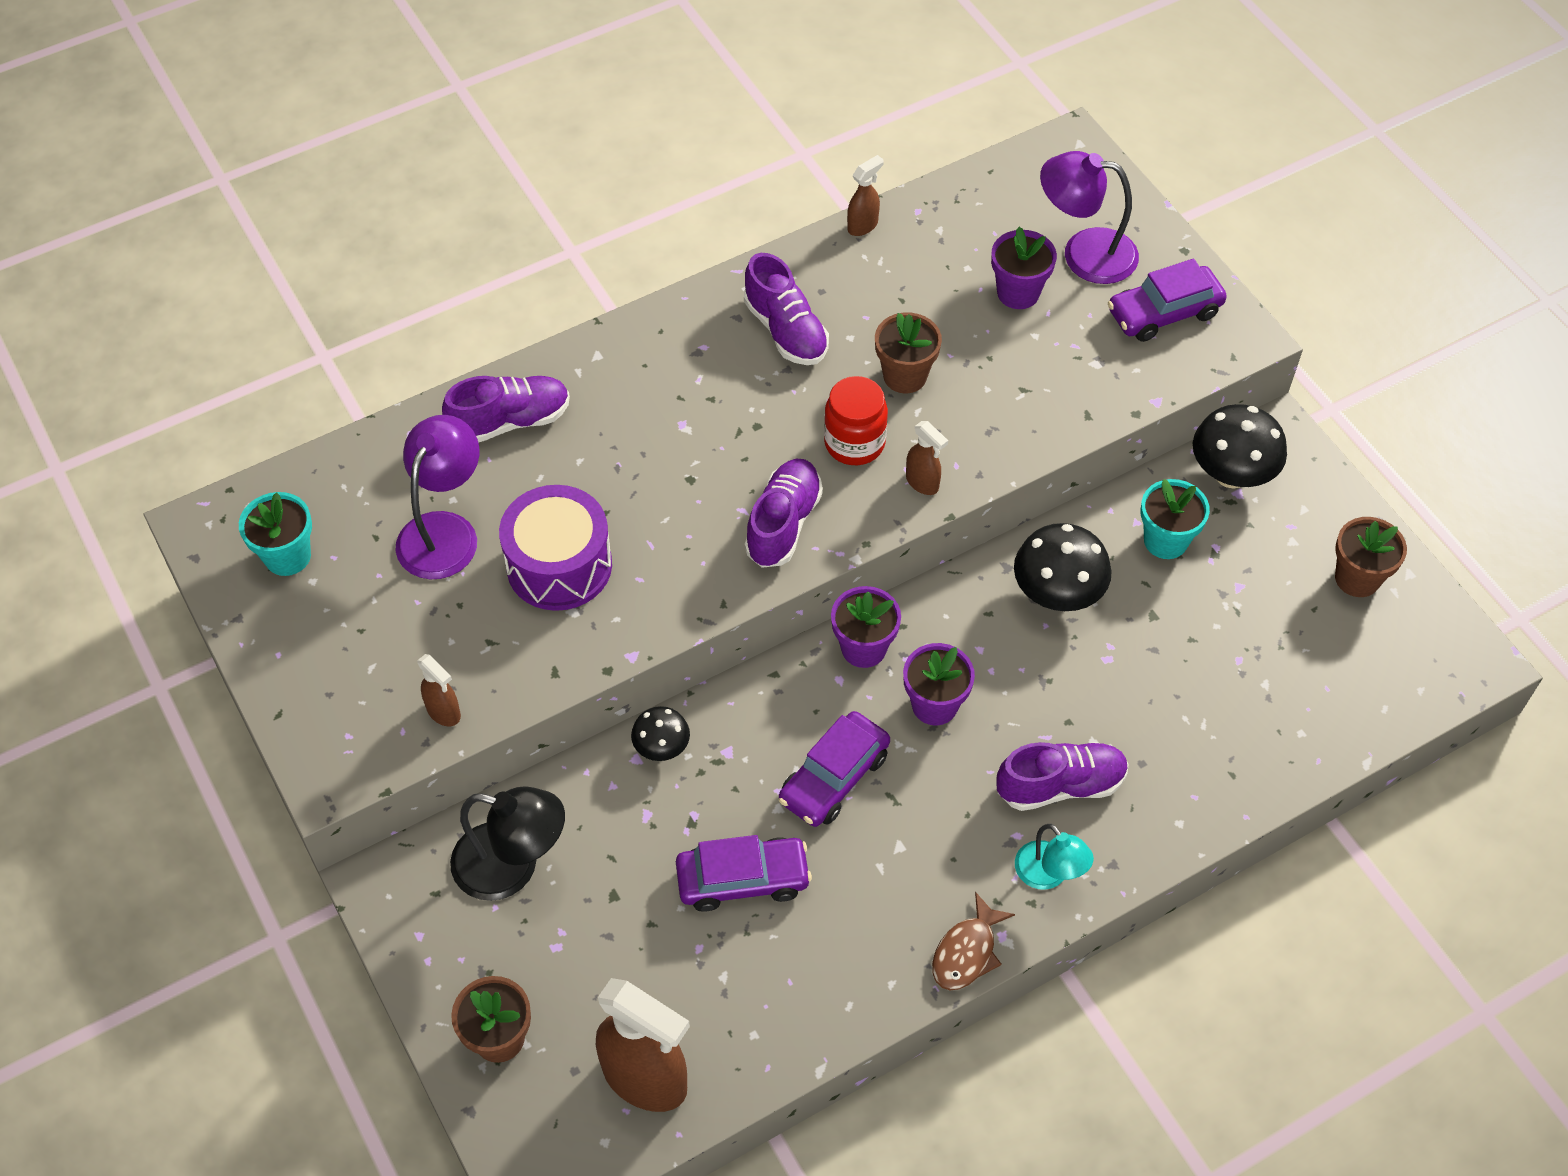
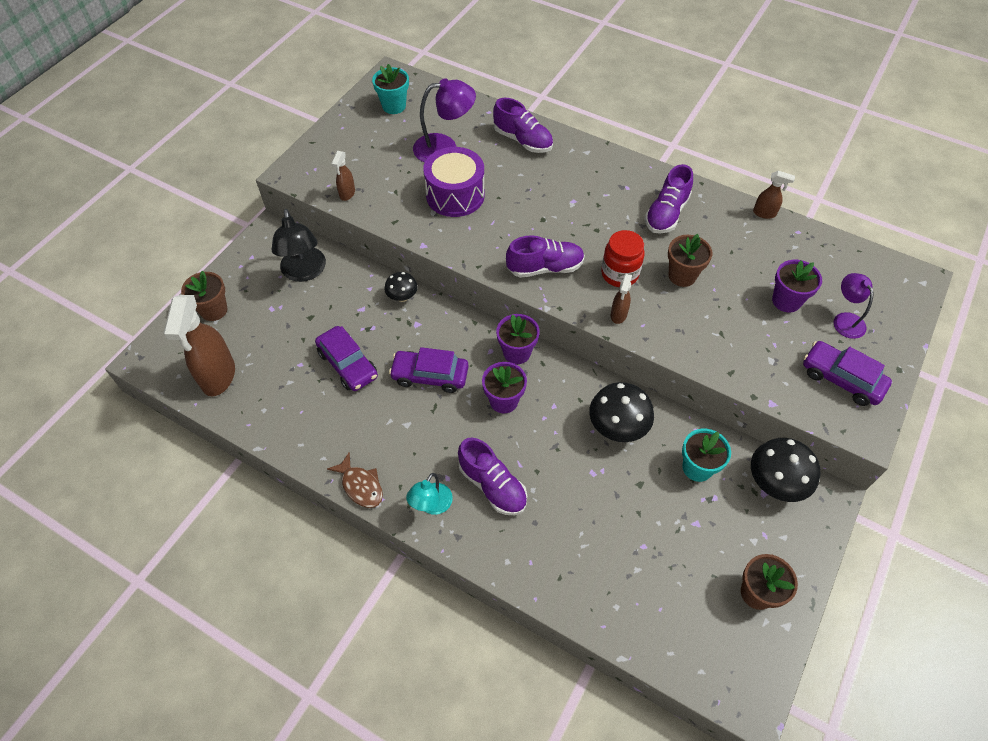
camera: 60 degrees right, 0 degrees up
brown fish [932,892,1015,990] -> brown fish turned 135 degrees counterclockwise [327,452,383,508]
purple lamp [1040,151,1139,284] -> purple lamp [834,273,874,339], size x0.63

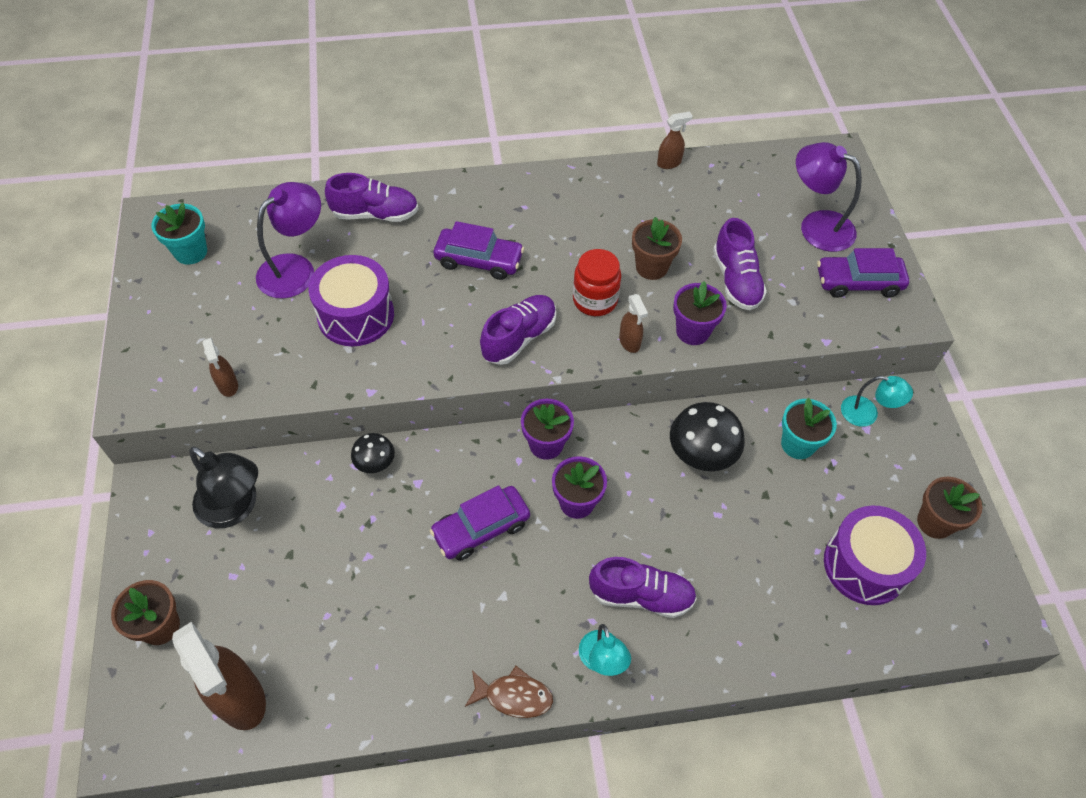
camera: 40 degrees left, 0 degrees up
purple car [315,326,378,391] -> purple car moved to [434,221,524,280]
purple shoe [645,164,693,234] -> purple shoe moved to [713,218,767,310]
black mushroom [751,438,820,502] -> turquoise lamp [841,376,913,427]
purple flower pot [772,260,822,313] -> purple flower pot moved to [673,281,727,345]
purple lamp [834,273,874,339] -> purple lamp [796,142,862,252], size x1.60
none -> purple drum [824,505,926,605]

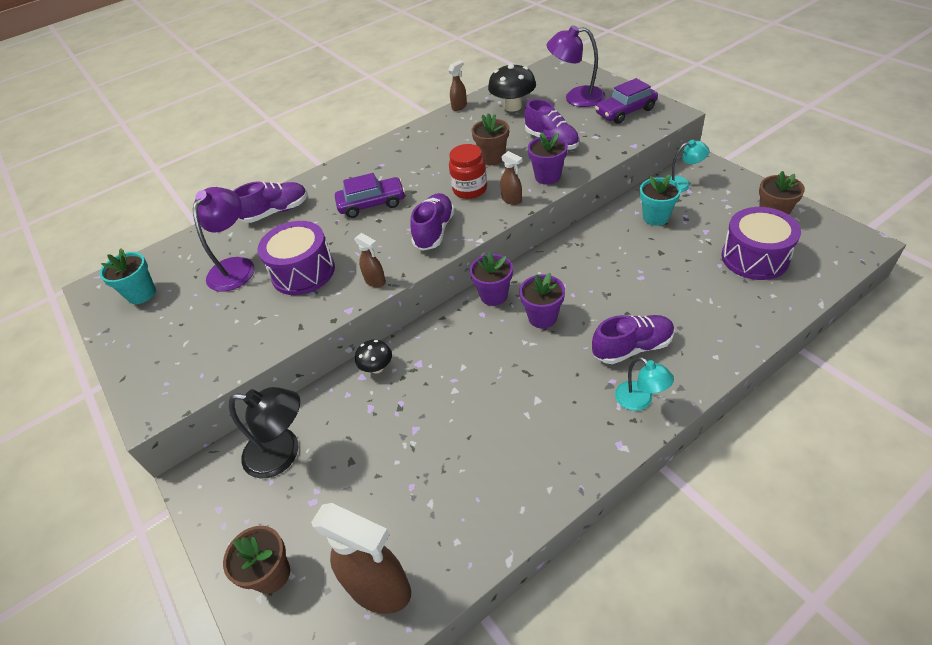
camera: 20 degrees left, 10 degrees down
brown spray bottle [202,338,238,397] -> brown spray bottle moved to [355,233,386,287]
purple car [430,485,530,561] -> none
brown fish [465,666,553,718] -> none
black mushroom [670,402,745,471] -> black mushroom moved to [488,63,536,112]

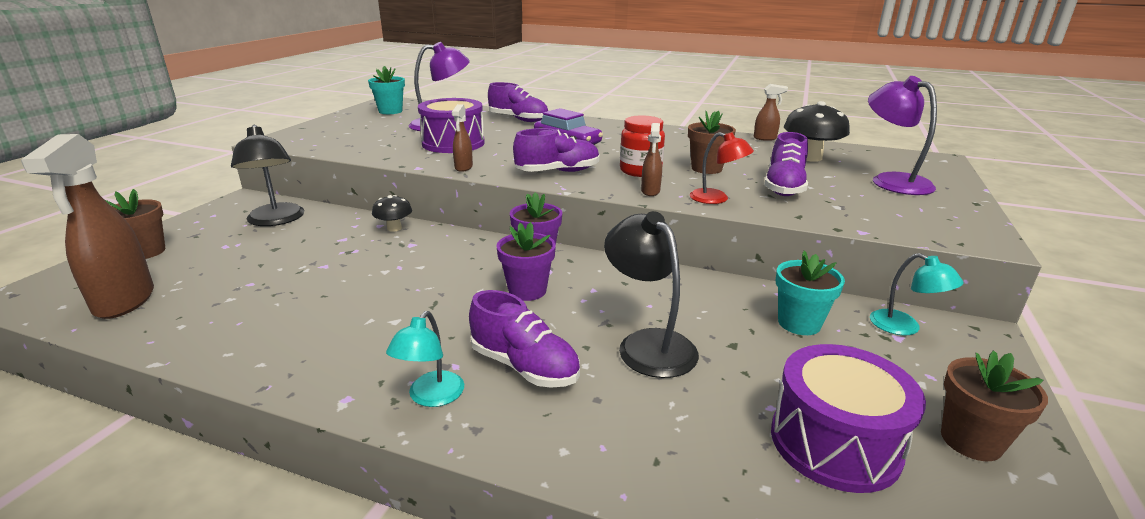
camera: 50 degrees right, 20 degrees down
purple flower pot [528,132,568,185] -> red lamp [690,132,754,204]
purple car [595,78,658,124] -> none
none -> black lamp [604,211,699,378]

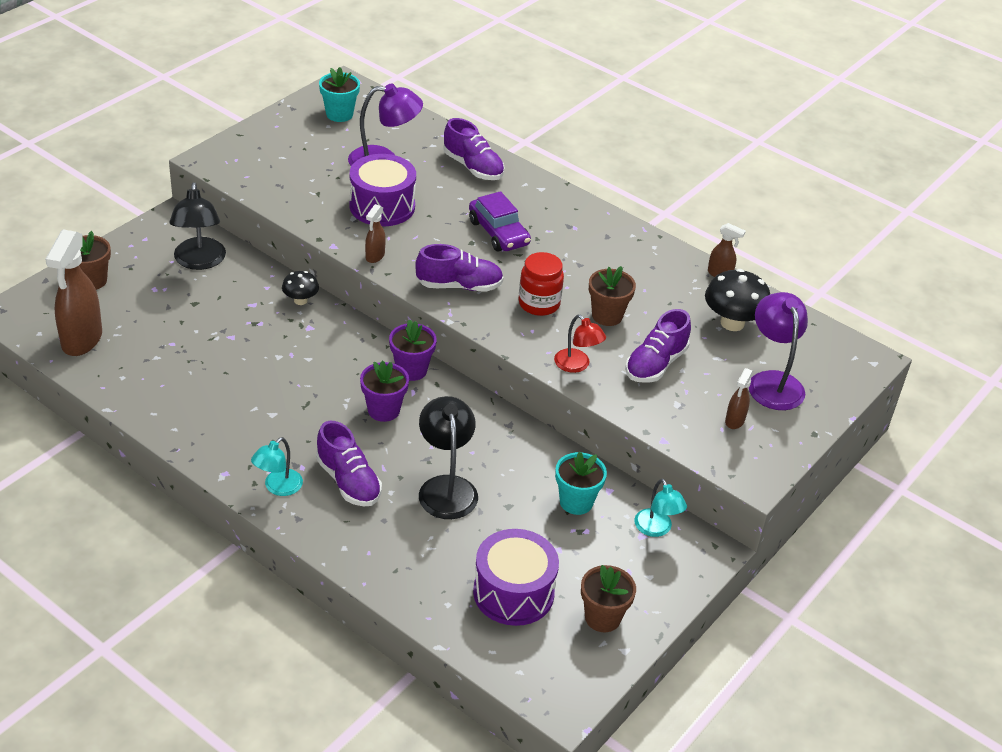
camera: 15 degrees right, 15 degrees up
brown spray bottle [641,123,662,196] -> brown spray bottle moved to [725,368,753,429]

